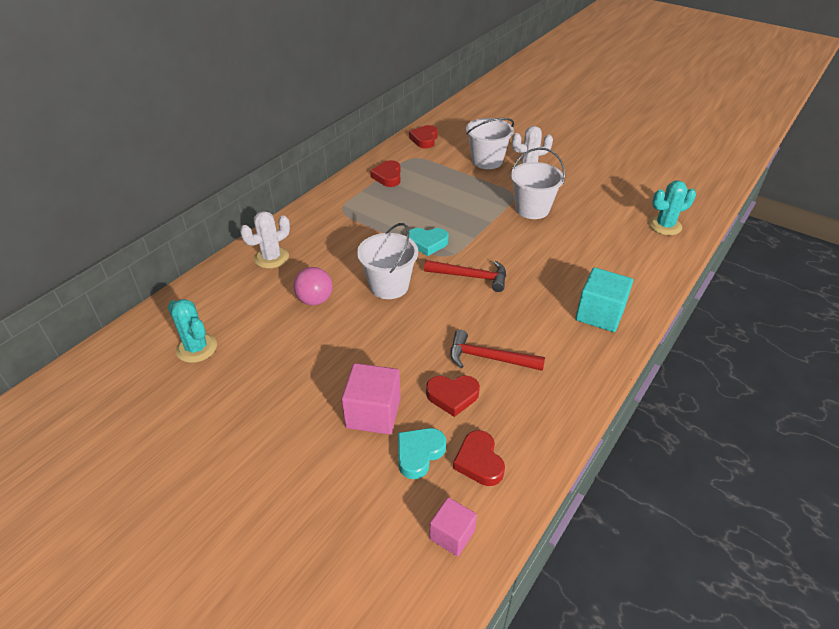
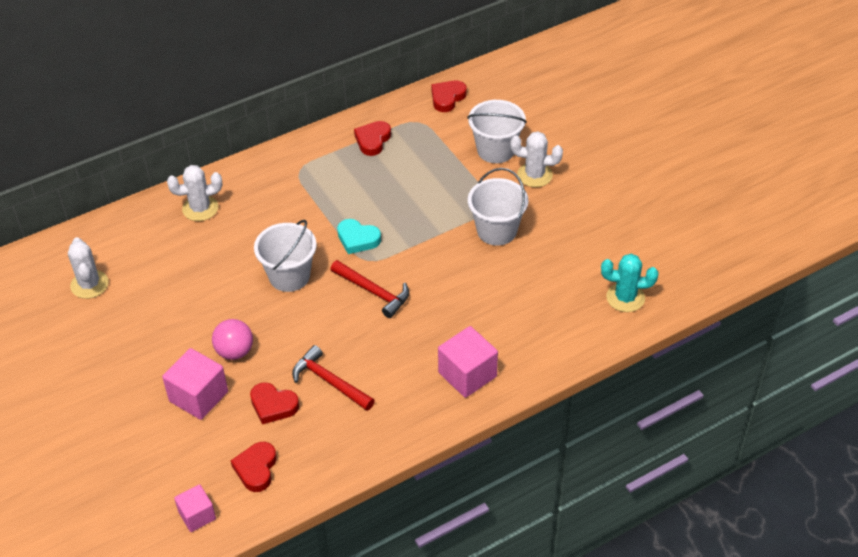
camera: 25 degrees right, 5 degrees up
turquoise cactus [168,299,217,363] -> white cactus [68,237,109,299]
pink ball [293,267,333,305] -> pink ball moved to [212,319,253,360]
turquoise heart [398,428,446,479] -> none
turquoise cube [575,267,633,332] -> pink cube [438,326,498,398]

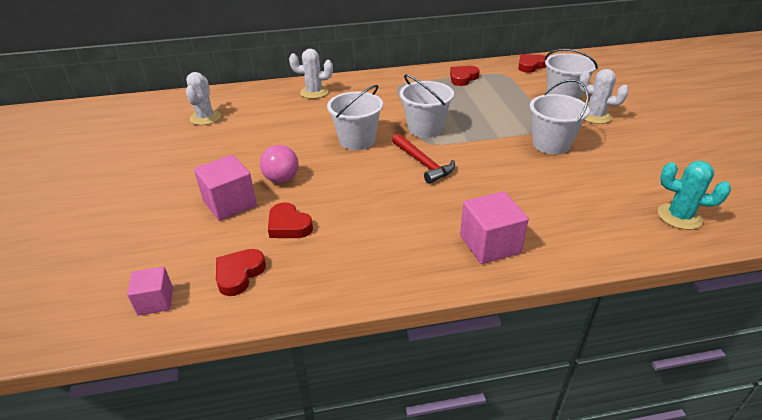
camera: 20 degrees right, 10 degrees down
red hammer [292,345,375,411] -> none
turquoise heart [337,219,381,254] -> white bucket [400,74,454,138]

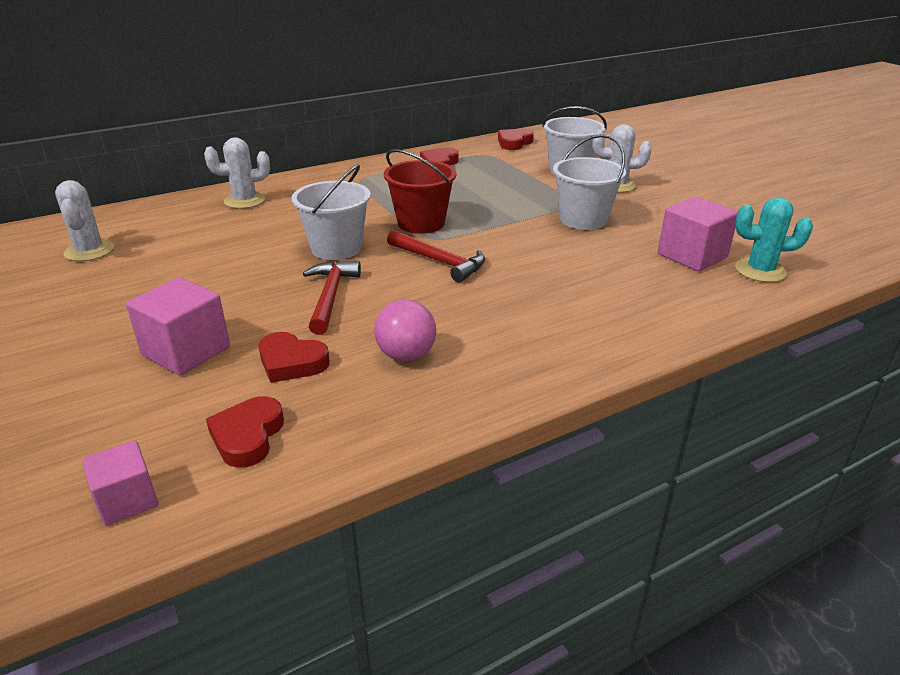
camera: 20 degrees left, 5 degrees down
pink ball [260,145,299,183] -> pink ball moved to [374,300,436,362]
white bucket [400,74,454,138] -> red bucket [384,149,457,234]
pink cube [460,191,529,264] -> pink cube moved to [658,196,738,271]
none -> red hammer [303,261,361,335]

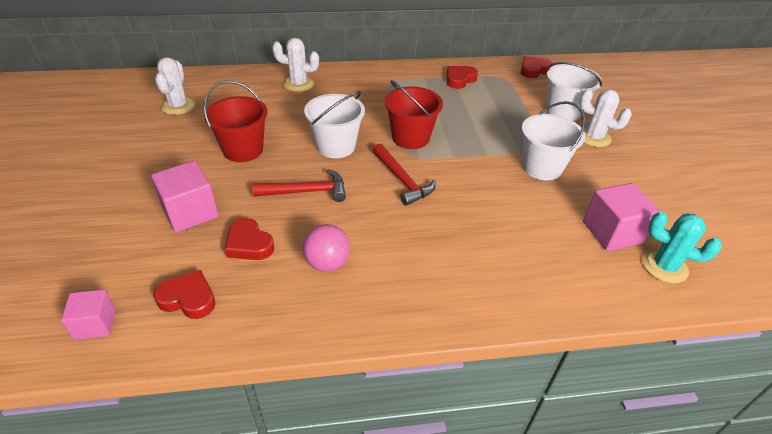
camera: 20 degrees right, 10 degrees up
red heart [206,396,284,468] -> red heart turned 75 degrees clockwise [154,270,215,319]
red hammer [303,261,361,335] -> red hammer turned 60 degrees clockwise [252,169,346,202]
none -> red bucket [203,80,268,162]

